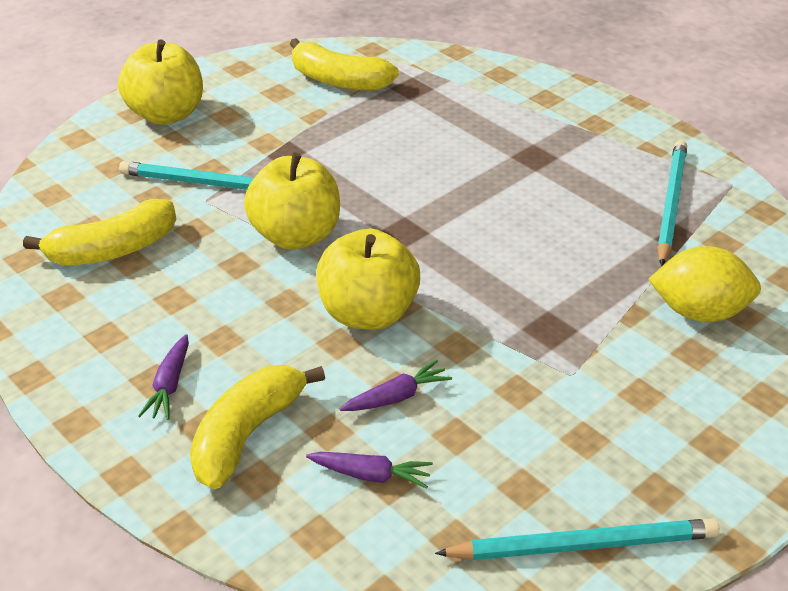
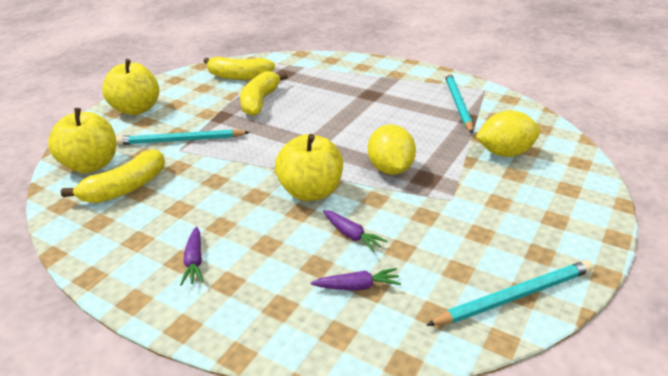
camera: 15 degrees left, 5 degrees down
yellow banana [190,365,325,489] -> yellow banana moved to [240,71,288,116]
yellow apple [244,153,340,250] -> yellow apple moved to [48,108,116,173]
purple carrot [340,360,452,411] -> purple carrot turned 90 degrees clockwise [323,210,387,252]
none -> yellow lemon [368,125,416,175]

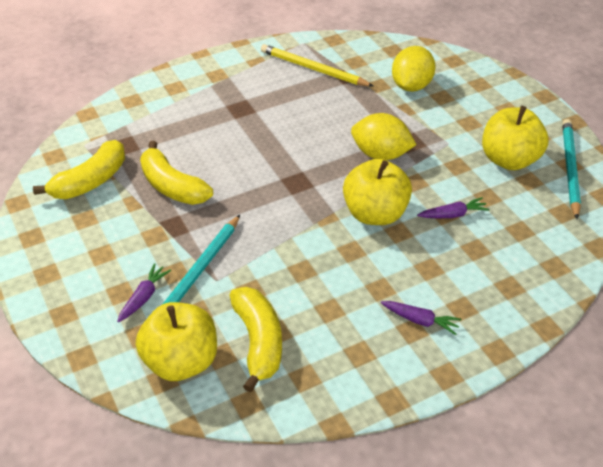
camera: 60 degrees left, 10 degrees up
yellow apple [102,59,159,115] -> yellow apple moved to [482,106,549,170]
purple carrot [311,268,401,291] -> purple carrot moved to [117,263,171,323]
turquoise pencil [445,73,473,134] -> yellow pencil [261,44,373,87]

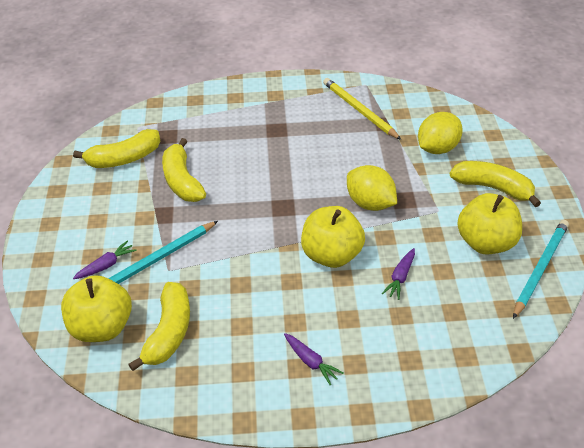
camera: 25 degrees right, 0 degrees up
purple carrot [417,197,489,218] -> purple carrot turned 105 degrees clockwise [382,248,415,300]
none -> yellow banana [450,161,541,207]

